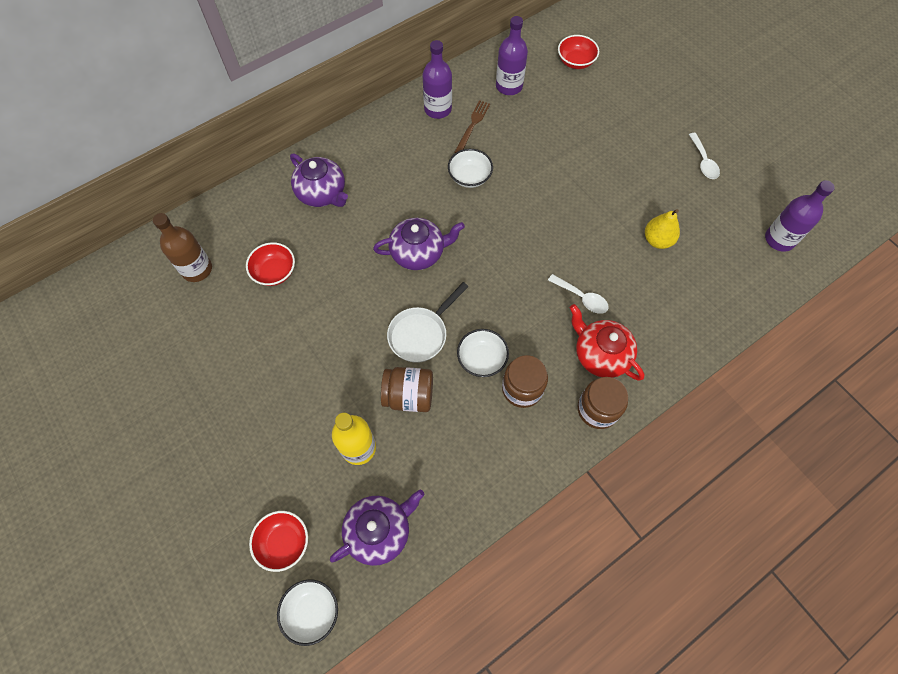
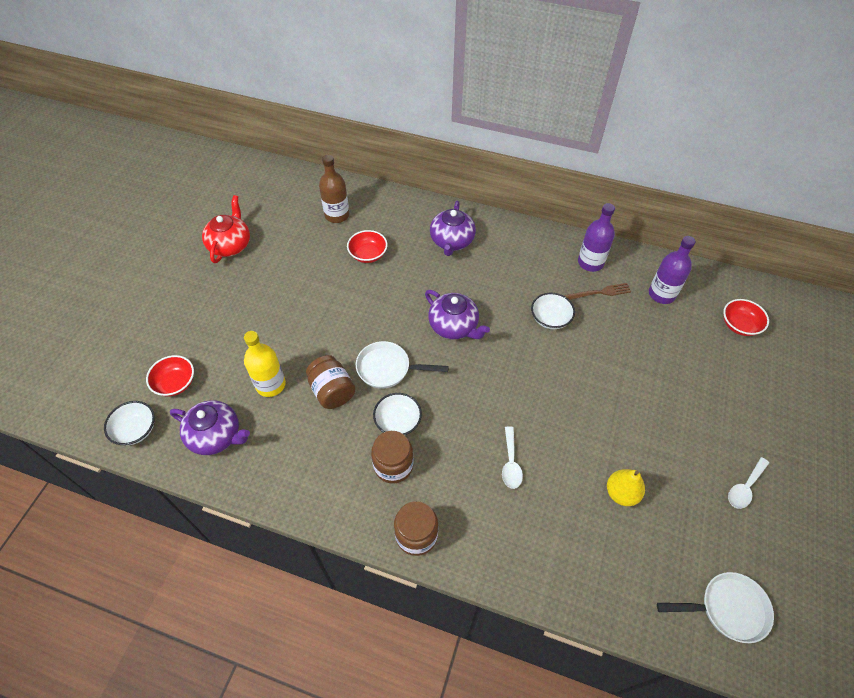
camera: 55 degrees right, 10 degrees down
red teapot [570,304,644,381] -> red teapot moved to [202,195,250,263]
purple bottle [765,180,835,252] -> white pan [657,572,774,643]

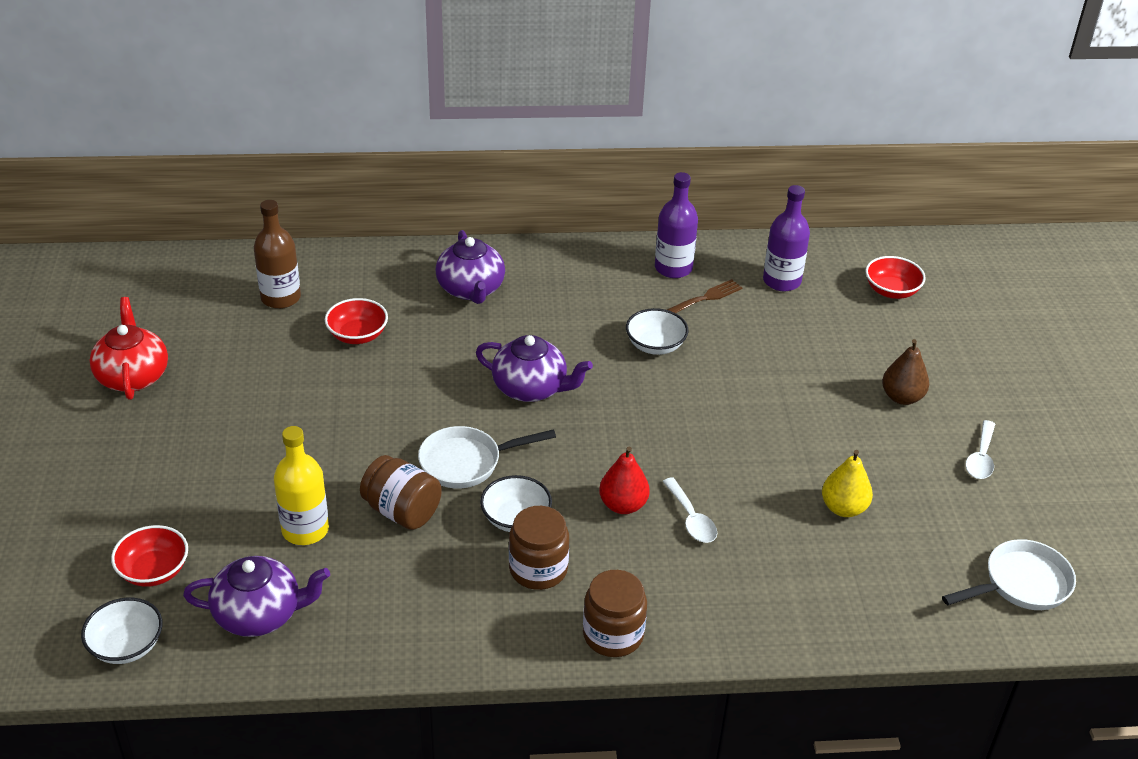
camera: 25 degrees left, 15 degrees down
none -> red pear [599,447,650,514]
none -> brown pear [882,339,929,405]

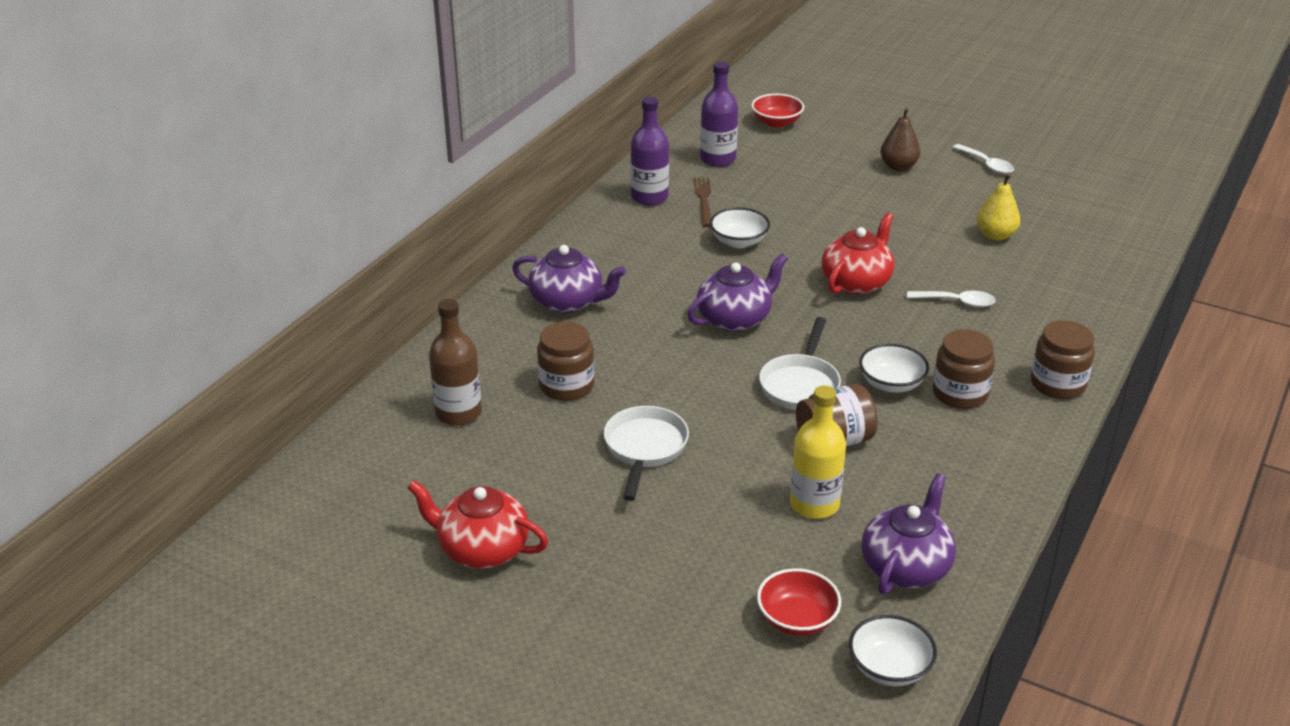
camera: 55 degrees left, 5 degrees down
red bowl [325,298,388,344] -> brown jar [537,322,594,401]
red pear [599,447,650,514] -> none
white pan [942,539,1076,610] -> white pan moved to [604,406,689,501]
none -> red teapot [821,213,895,295]

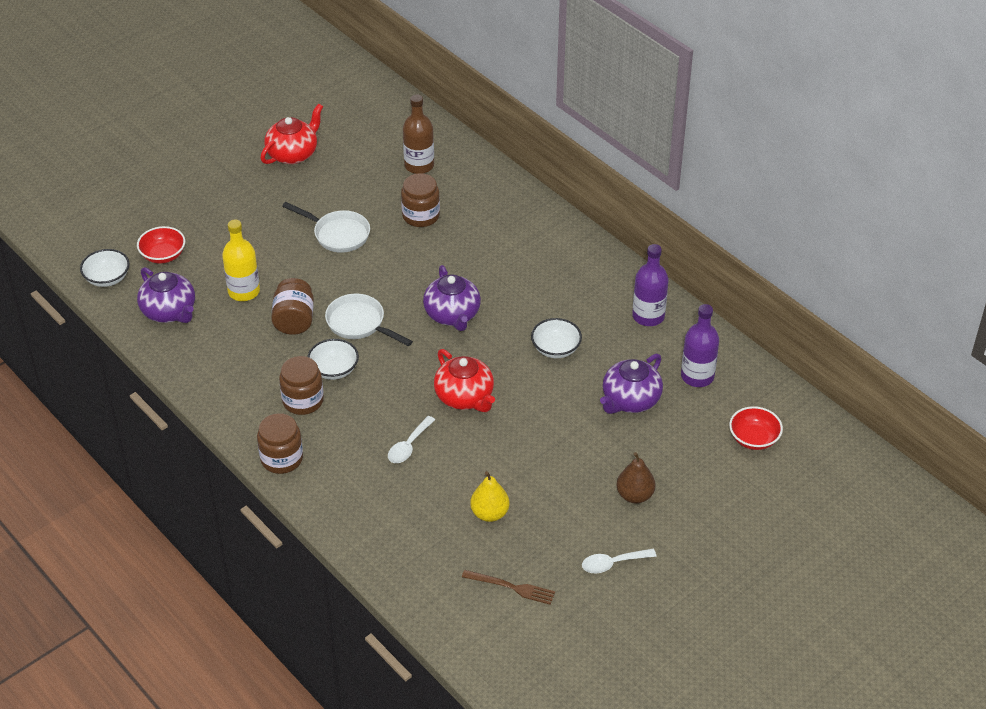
camera: 110 degrees right, 10 degrees up
purple teapot [512,245,626,313] -> purple teapot moved to [600,354,663,414]
brown fork [693,177,711,227] -> brown fork moved to [462,570,555,605]

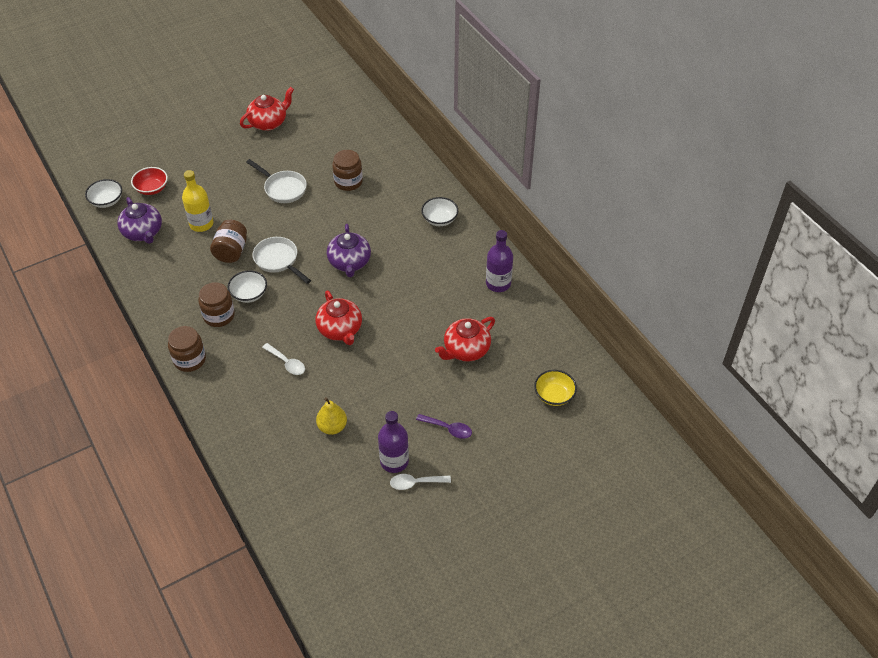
camera: 10 degrees right, 5 degrees up
white spoon [388,416,435,463] -> white spoon turned 90 degrees counterclockwise [262,343,305,375]
brown bottle [403,94,434,174] -> none
brown fork [462,570,555,605] -> none
white bowl [531,318,582,358] -> white bowl moved to [421,197,458,226]
purple teapot [600,354,663,414] -> red teapot [435,317,495,362]
brown pear [616,452,656,504] -> purple spoon [416,414,472,439]
purple bottle [681,304,719,387] -> purple bottle moved to [378,411,409,473]
red bowl [729,406,783,450] -> yellow bowl [534,370,577,406]

